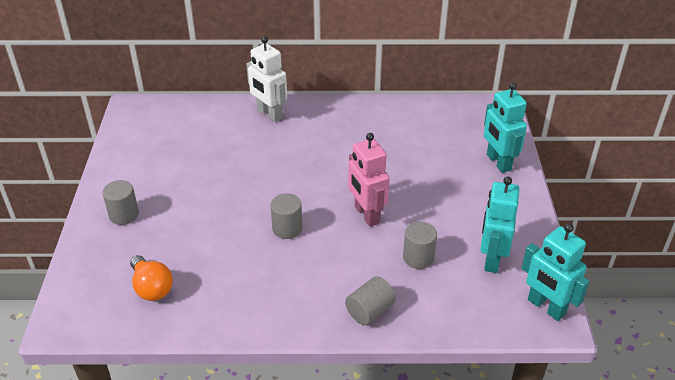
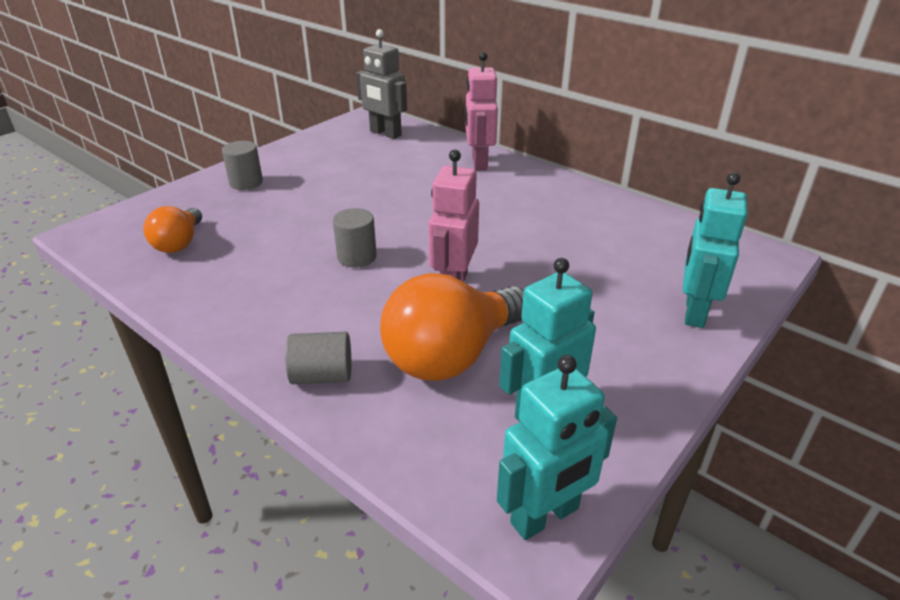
camera: 40 degrees right, 5 degrees down
white robot [246,36,287,122] -> pink robot [465,52,498,171]
grey cylinder [403,222,437,269] -> orange light bulb [380,273,524,381]
turquoise robot [521,223,590,321] -> turquoise robot turned 120 degrees counterclockwise [497,355,617,540]
none -> grey robot [356,29,407,139]

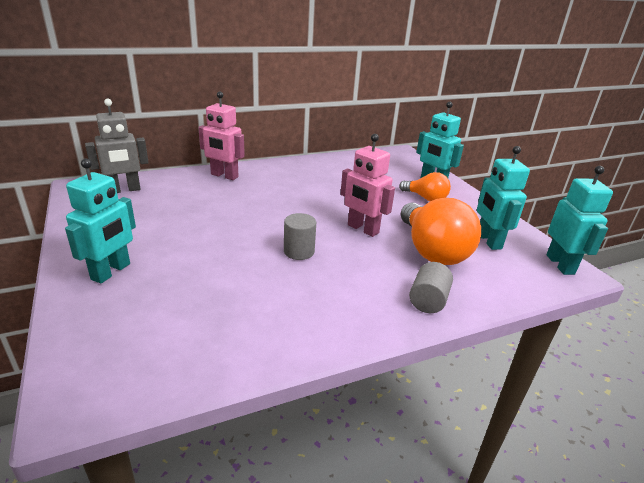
camera: 65 degrees left, 5 degrees down
orange light bulb [143,206,202,253] -> orange light bulb moved to [399,172,451,201]
grey cylinder [222,141,263,190] -> turquoise robot [65,158,136,284]

